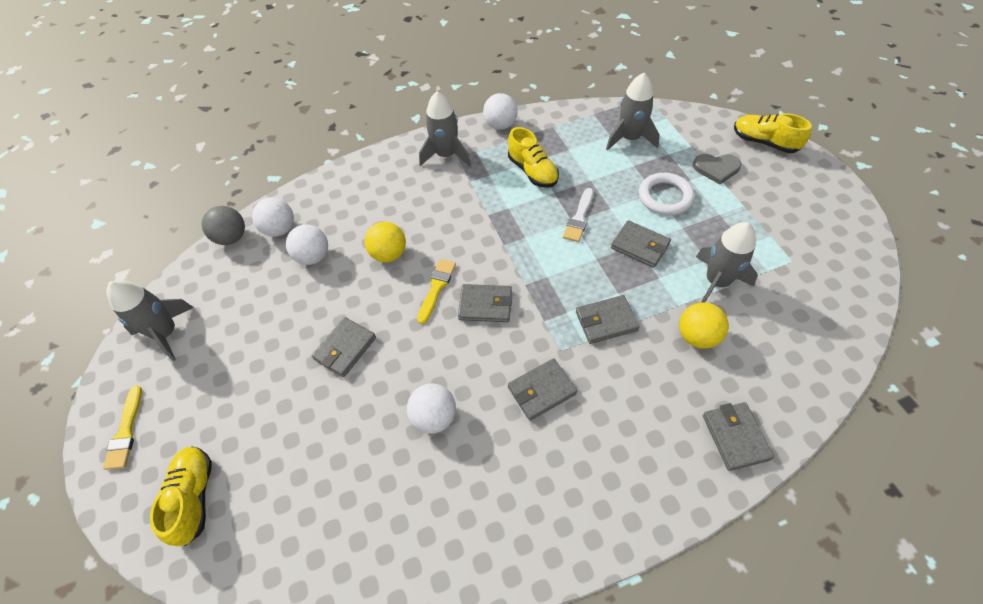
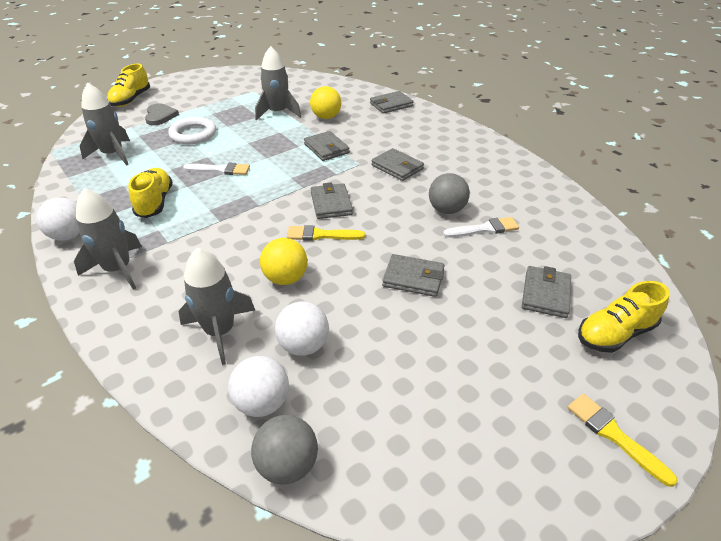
camera: 110 degrees left, 15 degrees down
yellow brush [103,385,142,470] -> yellow brush turned 105 degrees counterclockwise [567,394,678,487]
grey rocket [107,280,194,361] -> grey rocket moved to [178,248,255,365]
white ball [407,384,456,434] -> grey ball [429,173,470,214]
yellow shoe [508,127,559,188] -> yellow shoe turned 45 degrees counterclockwise [128,168,173,218]
grey wallet [611,220,671,268] -> grey wallet moved to [522,266,571,318]
none -> white brush [443,217,519,238]

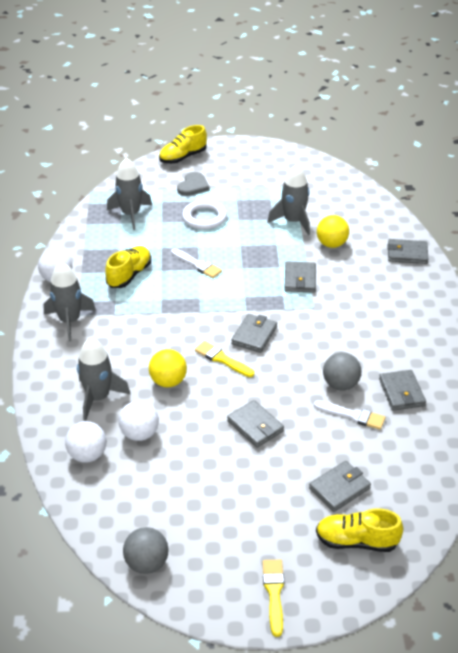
camera: 35 degrees right, 0 degrees up
grey ball [251,415,318,485] -> grey ball moved to [123,527,168,574]
grey wallet [372,148,424,181] -> grey wallet moved to [379,370,426,411]

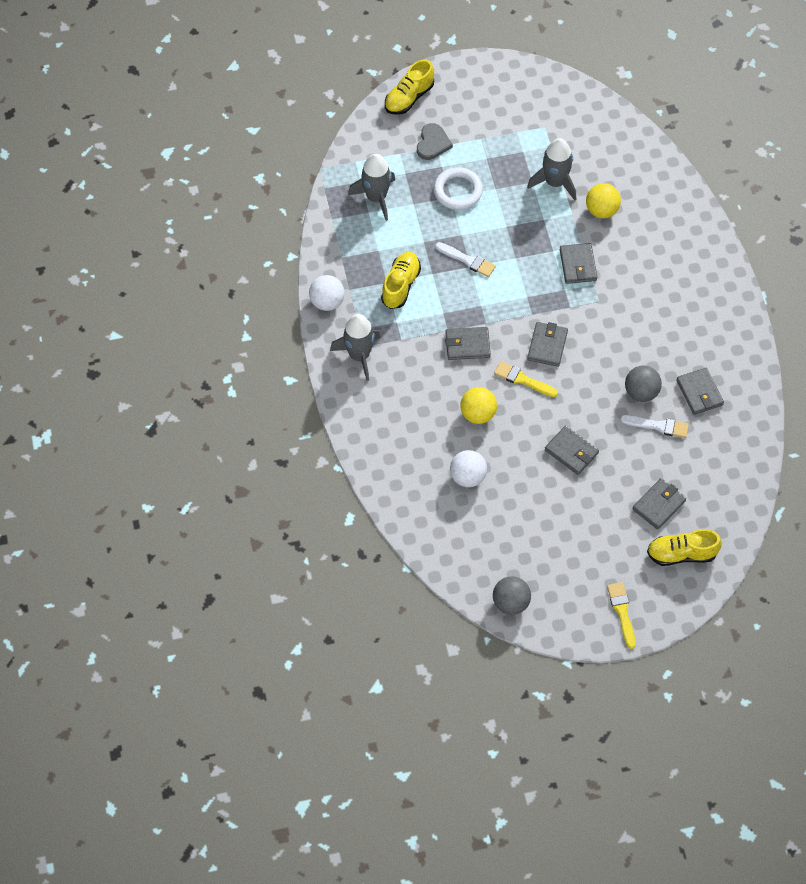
camera: 10 degrees left, 20 degrees up
white ball [65,421,107,463] -> none
grey rocket [77,338,131,421] -> none
grey wallet [388,239,428,264] -> grey wallet moved to [445,327,491,360]

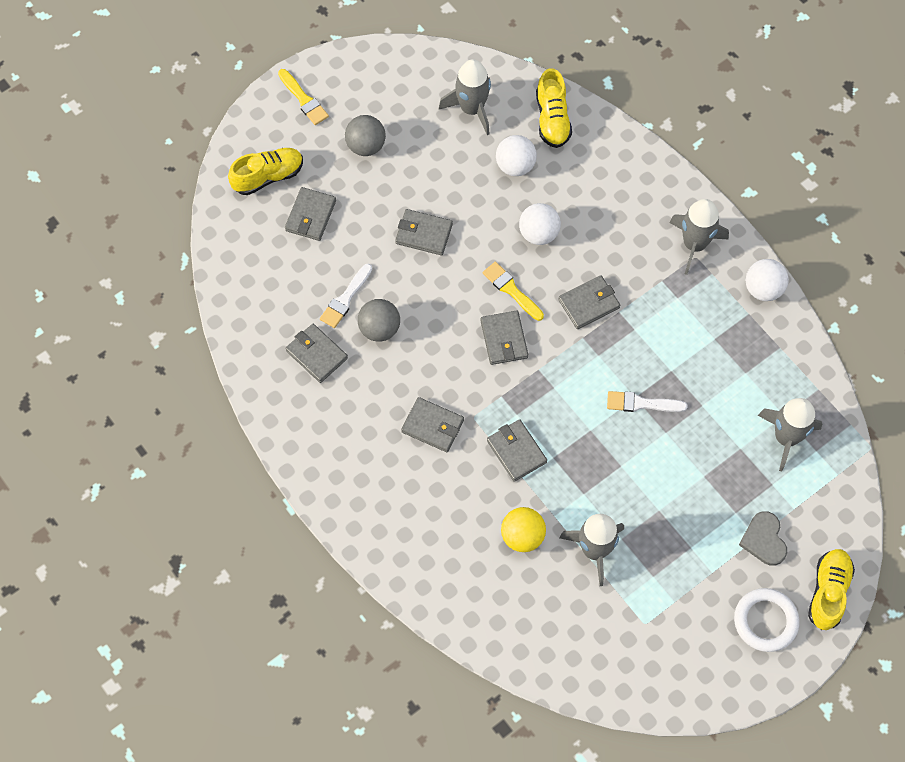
camera: 155 degrees right, 5 degrees up
yellow shoe [381,252,421,309] -> yellow shoe moved to [536,68,572,148]
white ring [434,167,483,210] -> white ring moved to [734,588,800,652]
yellow ball [460,387,497,424] -> white ball [519,203,561,245]
grey ball [493,576,531,615] -> grey ball moved to [345,115,386,156]
yellow brush [494,361,558,397] -> yellow brush turned 135 degrees counterclockwise [483,262,544,321]
white brush [621,415,689,438] -> white brush turned 45 degrees counterclockwise [320,264,372,328]
none -> grey wallet [401,397,464,452]
none -> grey rocket [439,59,491,135]

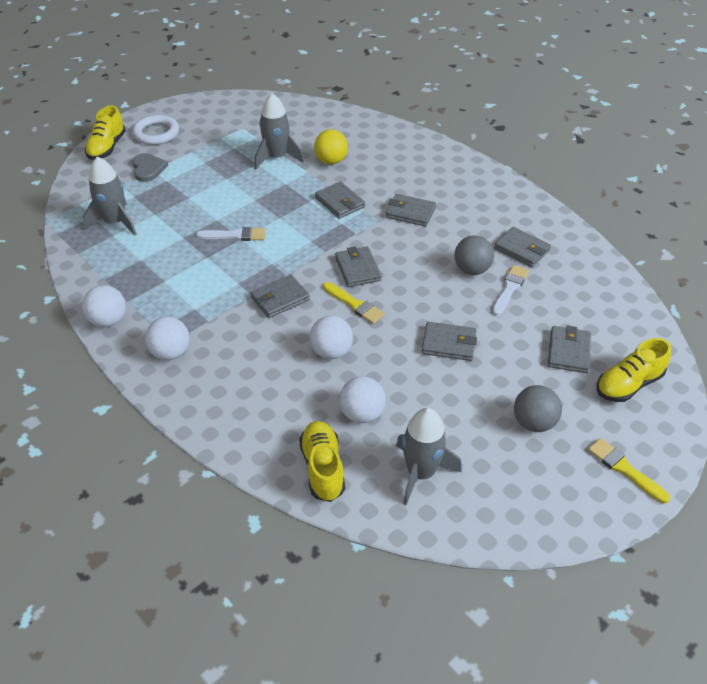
camera: 175 degrees right, 20 degrees down
grey rocket [669,199,729,275] -> white ball [145,317,189,360]

